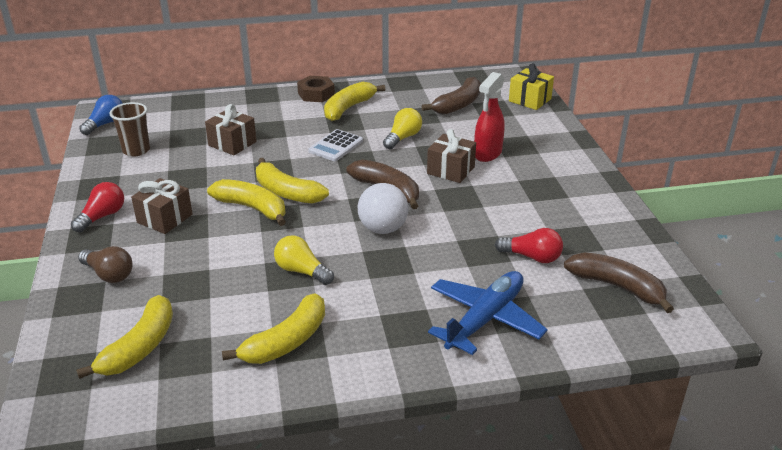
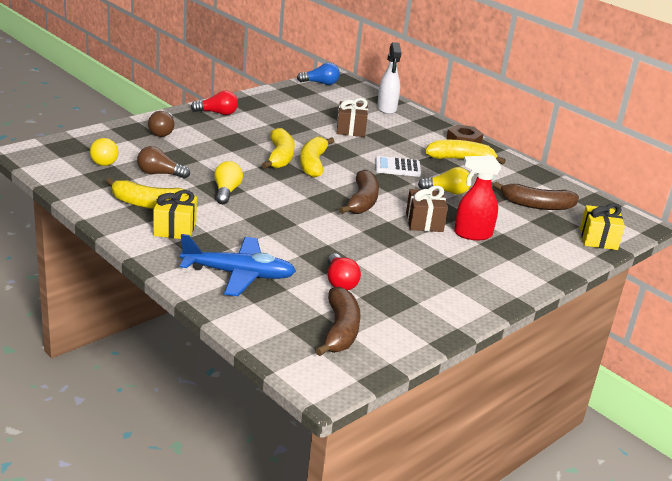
camera: 55 degrees right, 5 degrees down
yellow banana [76,295,173,379] -> yellow light bulb [90,138,119,166]
brown cup [109,102,150,157] -> none
brown gift [131,178,193,234] -> none
white ball [358,183,408,234] -> none
none -> brown light bulb [137,146,190,179]
none -> yellow gift [153,190,197,239]
none -> white spray bottle [377,42,402,114]

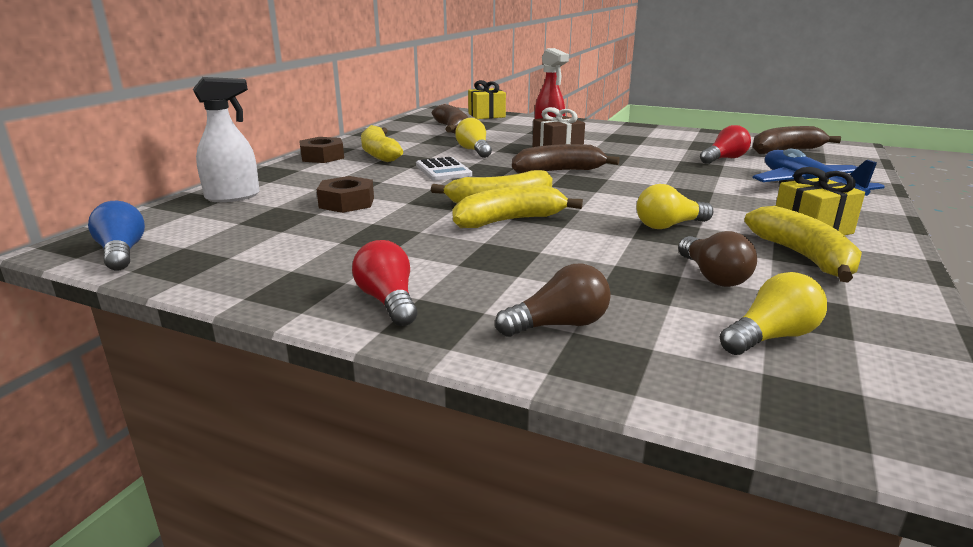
camera: 110 degrees left, 5 degrees down
brown gift [336,98,368,137] -> brown nut [316,176,374,213]

